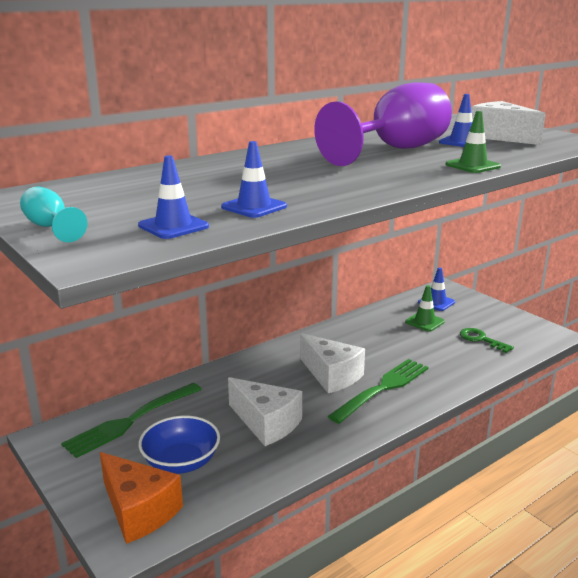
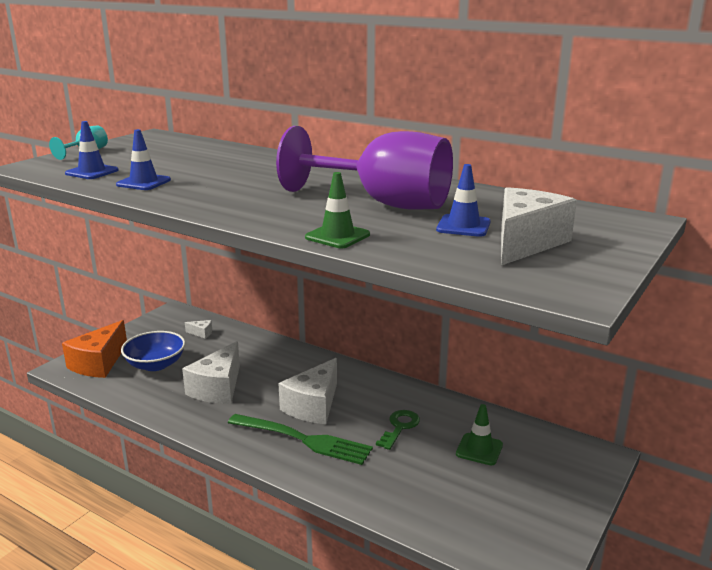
camera: 70 degrees right, 0 degrees up
green fork [61,383,202,458] -> white cheese [185,320,212,339]
blue traffic cone [418,268,455,311] -> none
green key [460,328,514,353] -> green key moved to [376,410,420,450]

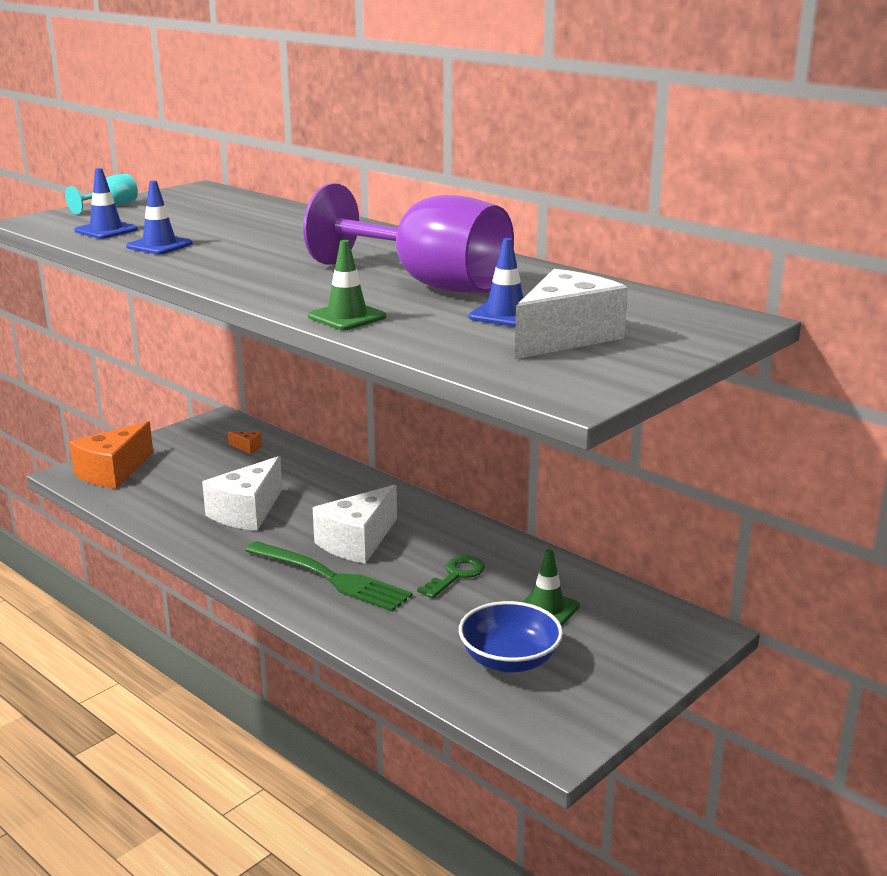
camera: 10 degrees right, 0 degrees up
blue bowl [121,331,185,371] -> blue bowl moved to [459,601,563,673]
white cheese [185,320,212,339] -> orange cheese [228,431,263,454]

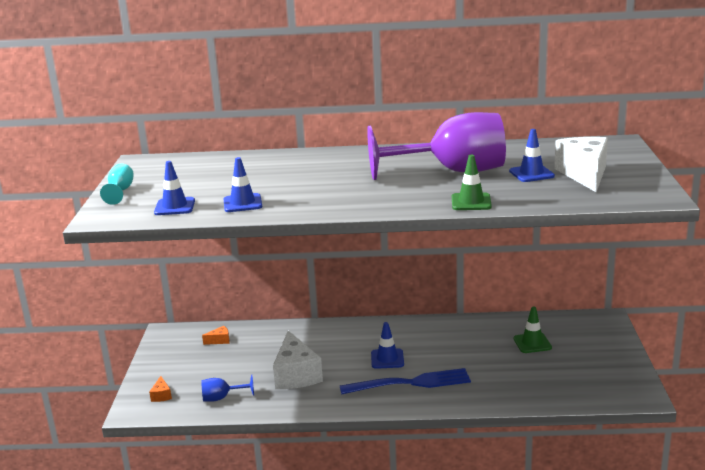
camera: 40 degrees left, 0 degrees up
orange cheese [69,421,153,489] -> orange cheese [149,376,172,402], size x0.42
green fork [245,541,413,612] -> blue fork [340,368,471,395]
white cheese [313,485,397,564] -> blue traffic cone [371,322,404,369]
green key [417,556,485,598] -> none
blue bowl [459,601,563,673] -> none
none -> blue goblet [201,375,254,402]

